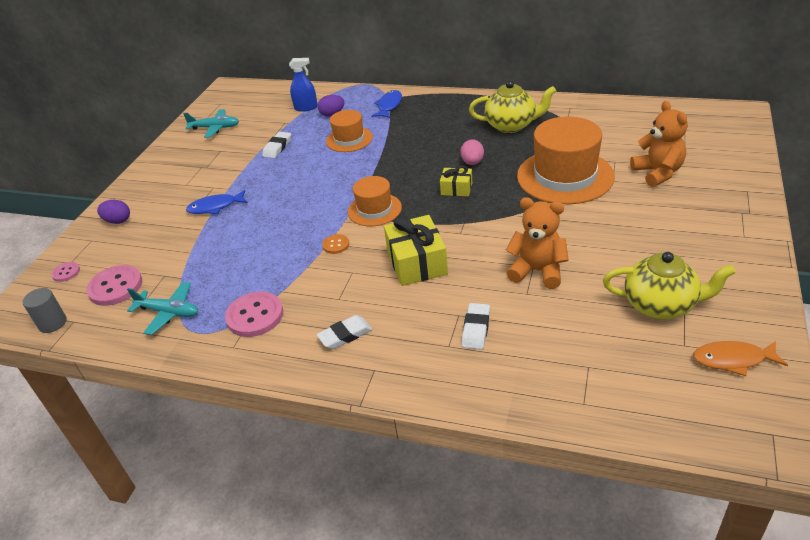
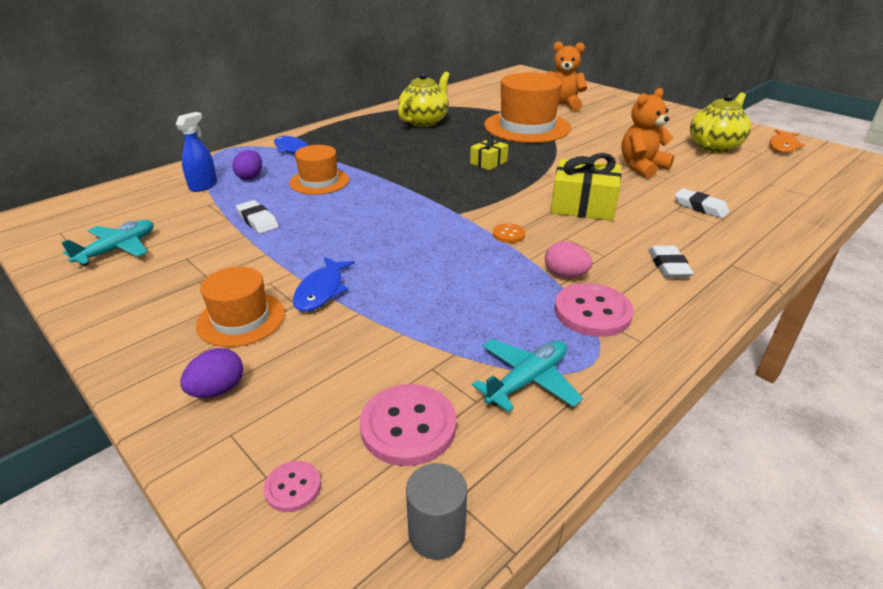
camera: 65 degrees left, 5 degrees down
orange hat [348,176,402,226] -> orange hat moved to [196,267,285,347]
pink egg [461,139,484,165] -> pink egg moved to [545,241,592,278]

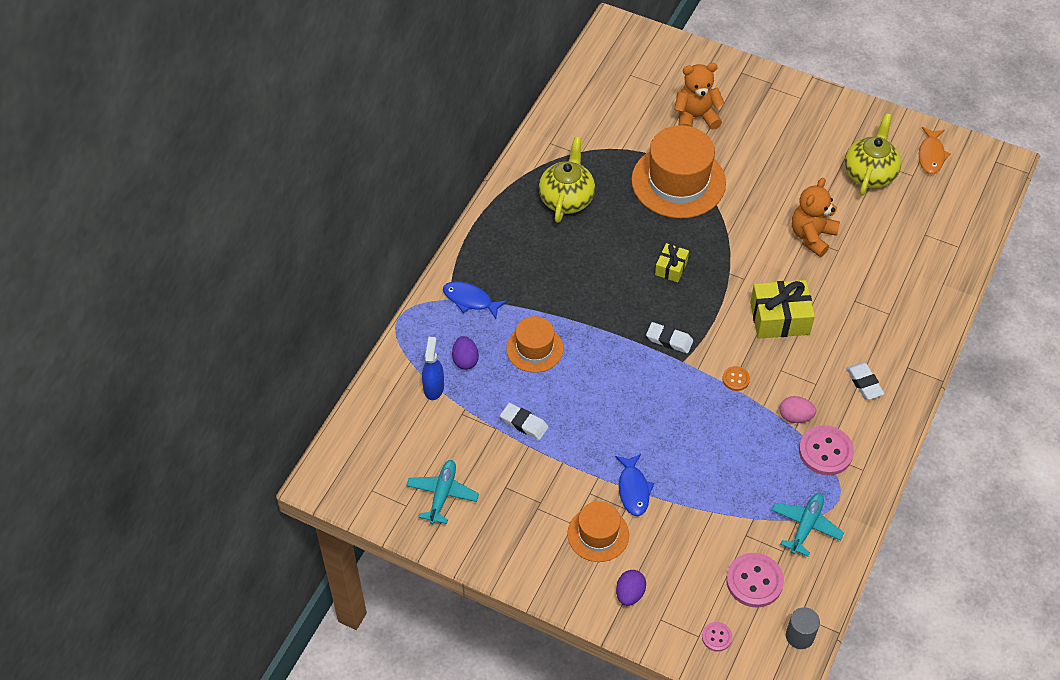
camera: 20 degrees left, 20 degrees up
white eraser [675,188,730,218] -> white eraser moved to [646,322,693,354]

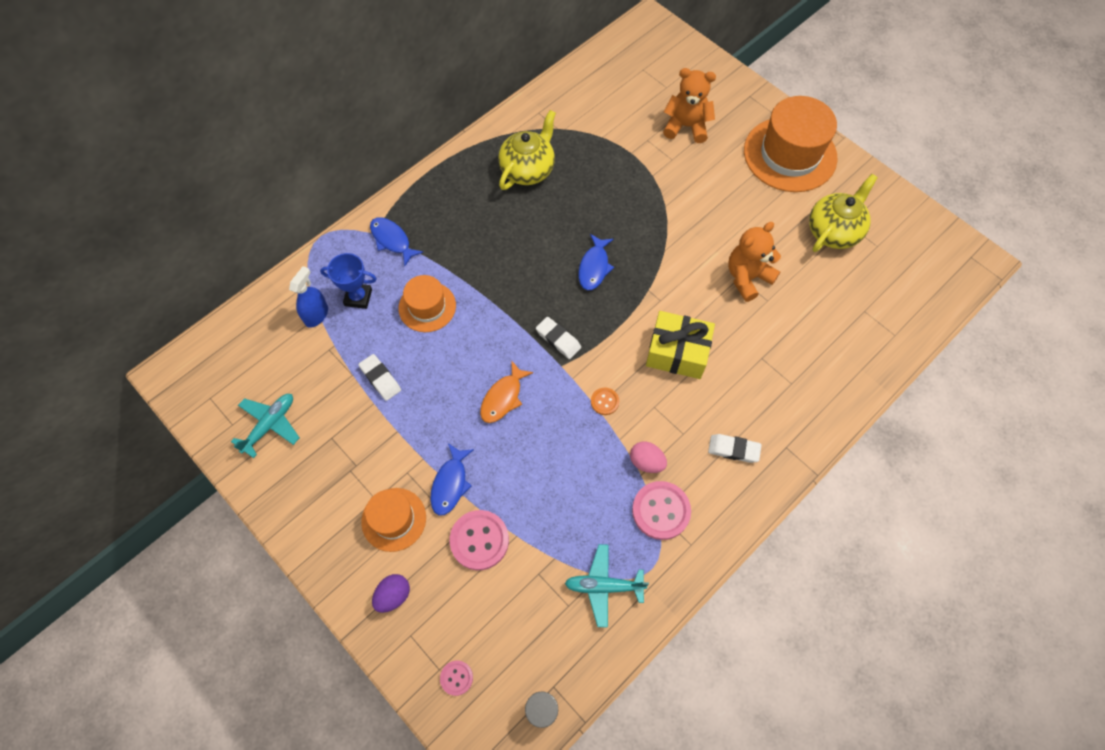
camera: 20 degrees right, 10 degrees up
purple egg [452,336,479,370] -> blue trophy [320,253,377,309]
orange hat [631,125,726,218] -> orange hat moved to [744,96,837,192]
yellow gift [655,243,689,282] -> blue fish [578,234,614,290]
pink button [726,553,784,608] -> pink button moved to [450,510,509,570]
turquoise plane [772,493,844,557] -> turquoise plane turned 135 degrees counterclockwise [565,544,649,628]
white eraser [846,362,885,400] -> white eraser turned 75 degrees counterclockwise [708,434,762,463]
orange fish [919,127,951,174] -> orange fish moved to [480,360,534,423]

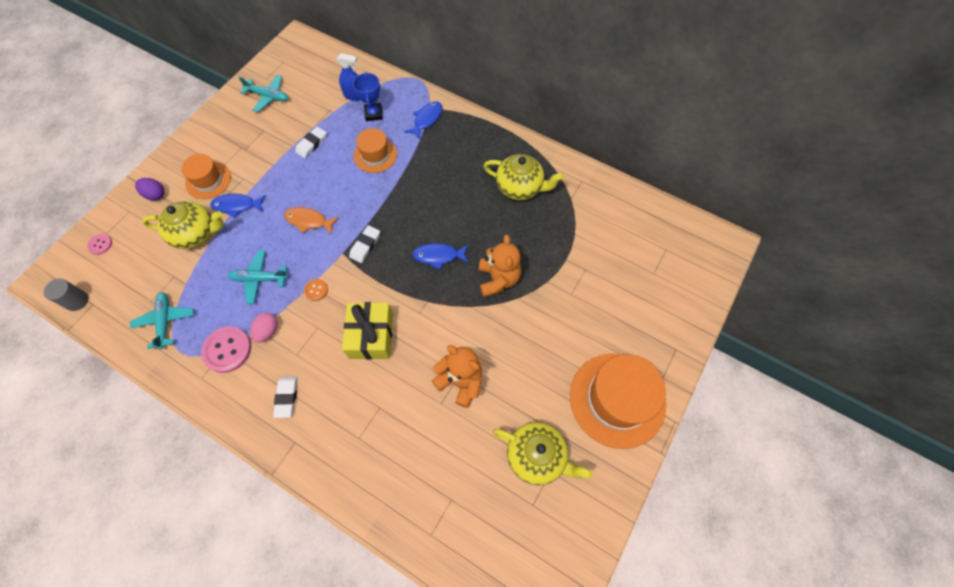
camera: 75 degrees right, 0 degrees up
pink button [450,510,509,570] -> yellow teapot [142,201,224,249]
orange teddy bear [663,68,716,143] -> orange teddy bear moved to [479,235,521,297]
none -> turquoise plane [228,250,288,304]

